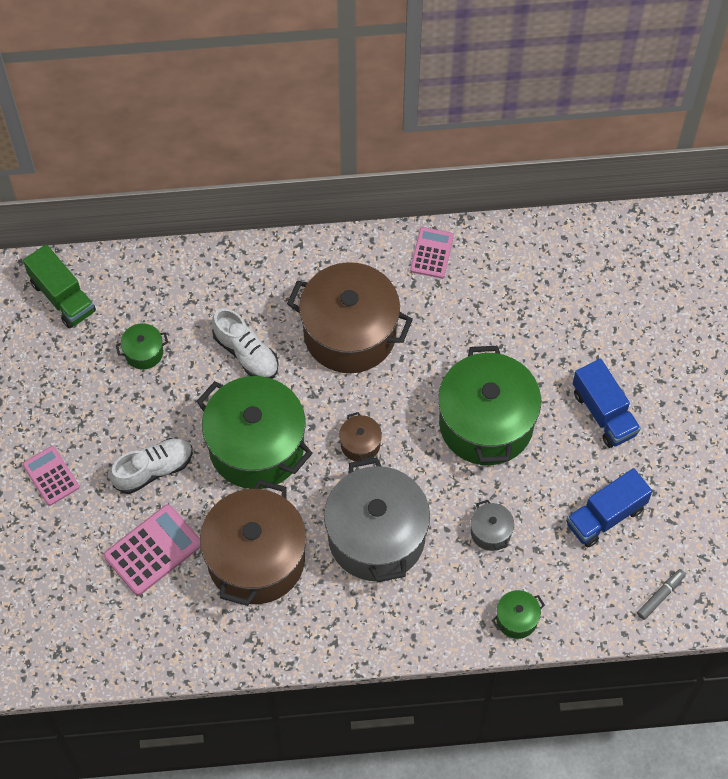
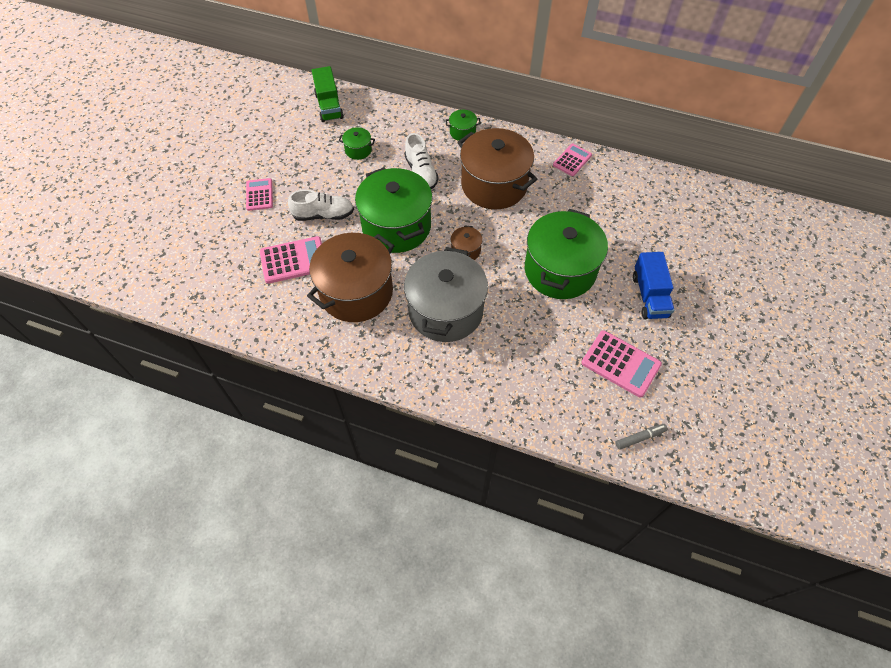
camera: 25 degrees right, 5 degrees down
grey pot [471,500,514,551] -> none
green pot [492,590,545,639] -> green pot moved to [445,110,481,141]
blue truck [566,468,652,548] -> pink calculator [581,330,662,398]

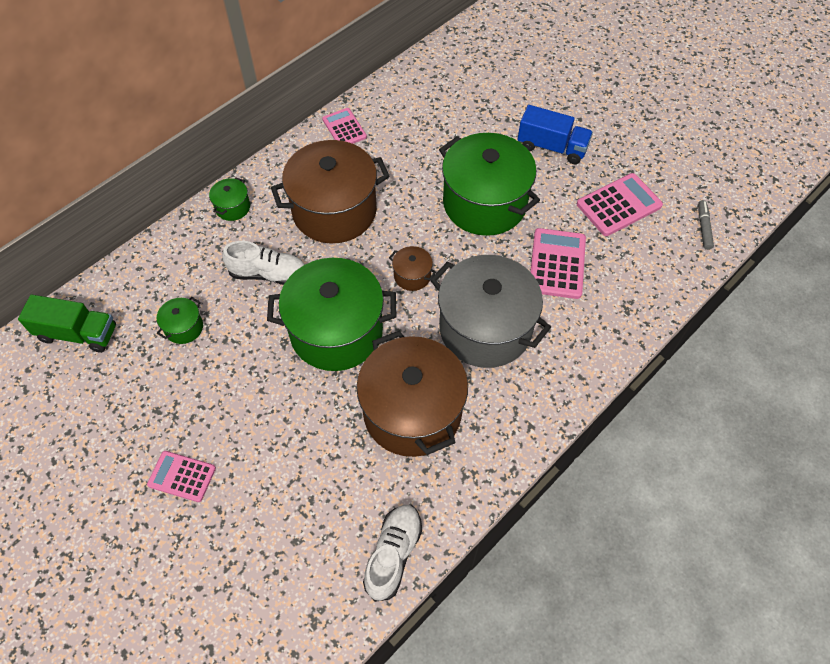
camera: 65 degrees left, 0 degrees up
pink calculator [260,236,322,284] -> pink calculator moved to [530,228,586,299]
white shoe [288,190,354,221] -> white shoe moved to [363,505,422,602]

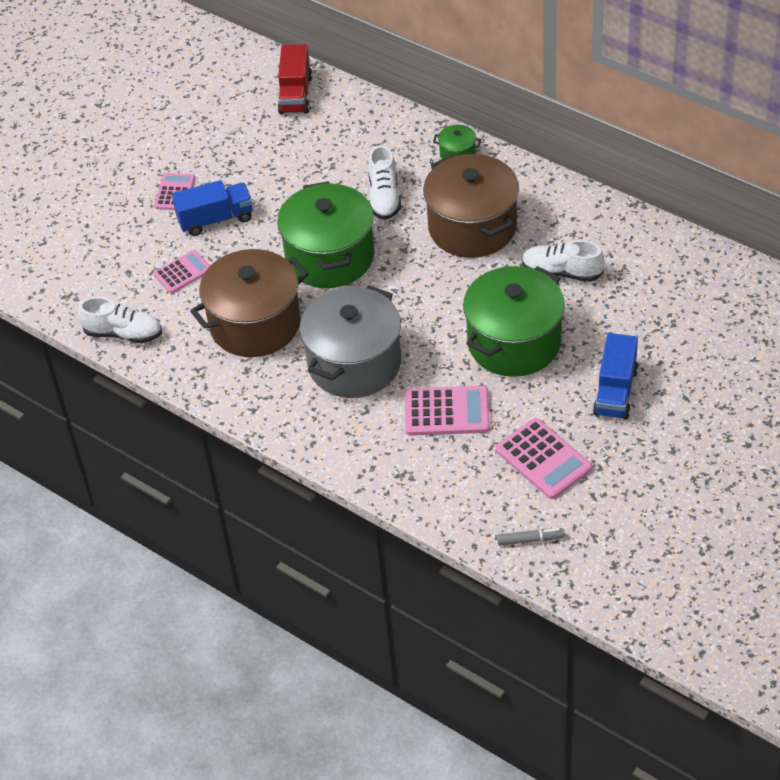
camera: 85 degrees right, 10 degrees down
green truck [18,295,116,353] -> red truck [278,44,312,114]
green pot [157,297,203,344] -> none
pink calculator [322,108,367,144] -> pink calculator moved to [153,250,210,293]
brown pot [389,246,436,291] -> none
none -> blue truck [172,180,253,236]
none -> white shoe [522,240,604,282]

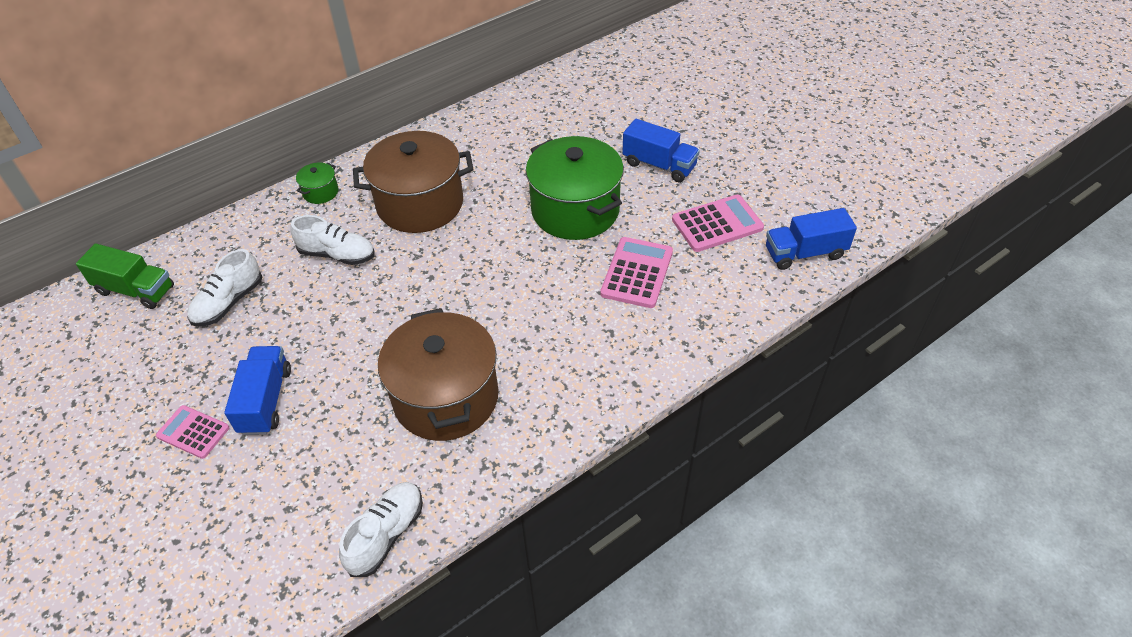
camera: 75 degrees left, 0 degrees up
pink calculator [153,250,210,293] -> none
green pot [277,181,374,288] -> none
red truck [278,44,312,114] -> green truck [76,243,174,309]
grey pot [300,285,401,398] -> none
grey marker [497,528,565,545] -> blue truck [766,208,857,270]
white shoe [522,240,604,282] -> white shoe moved to [187,249,262,327]

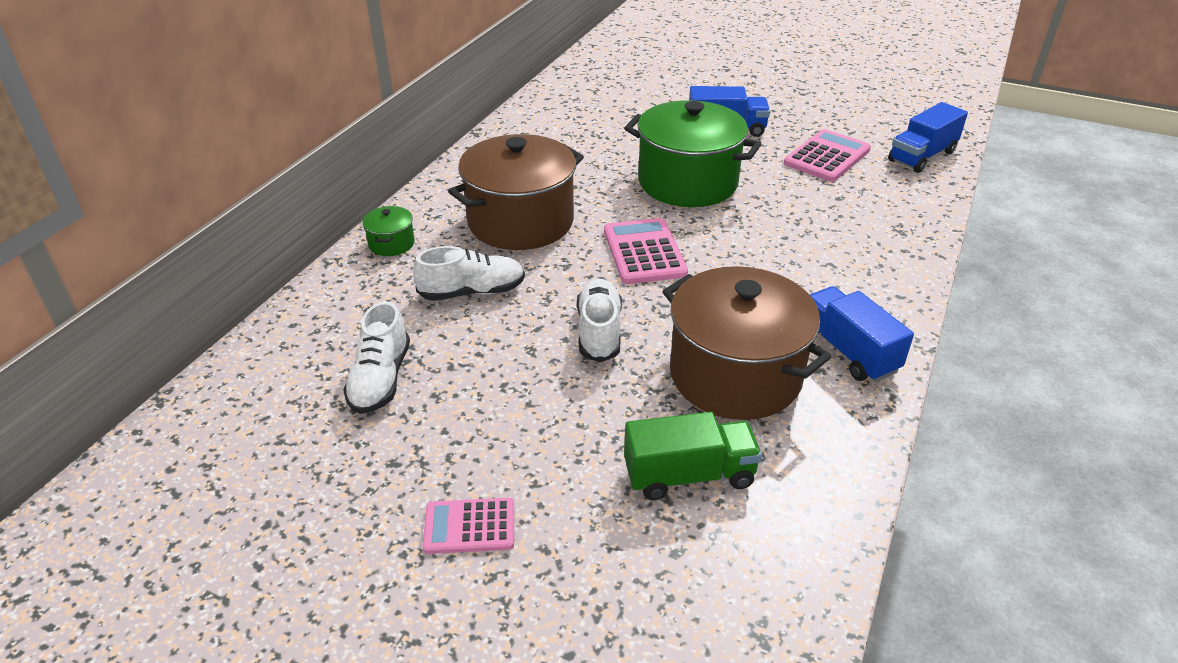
camera: 30 degrees left, 10 degrees down
green truck [76,243,174,309] -> green truck moved to [624,412,762,500]
blue truck [224,346,291,435] -> blue truck moved to [810,286,914,382]
white shoe [339,482,423,577] -> white shoe moved to [577,279,622,362]
pink calculator [600,237,673,308] -> pink calculator moved to [604,218,688,284]

